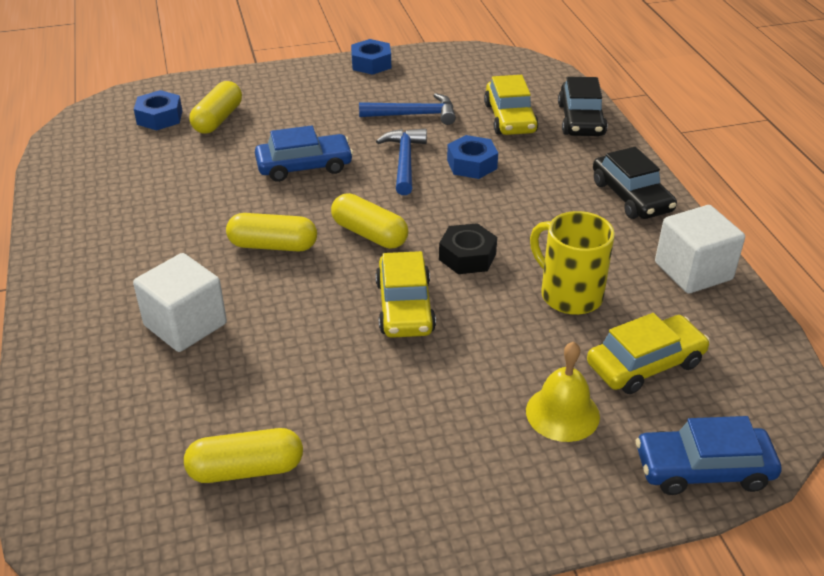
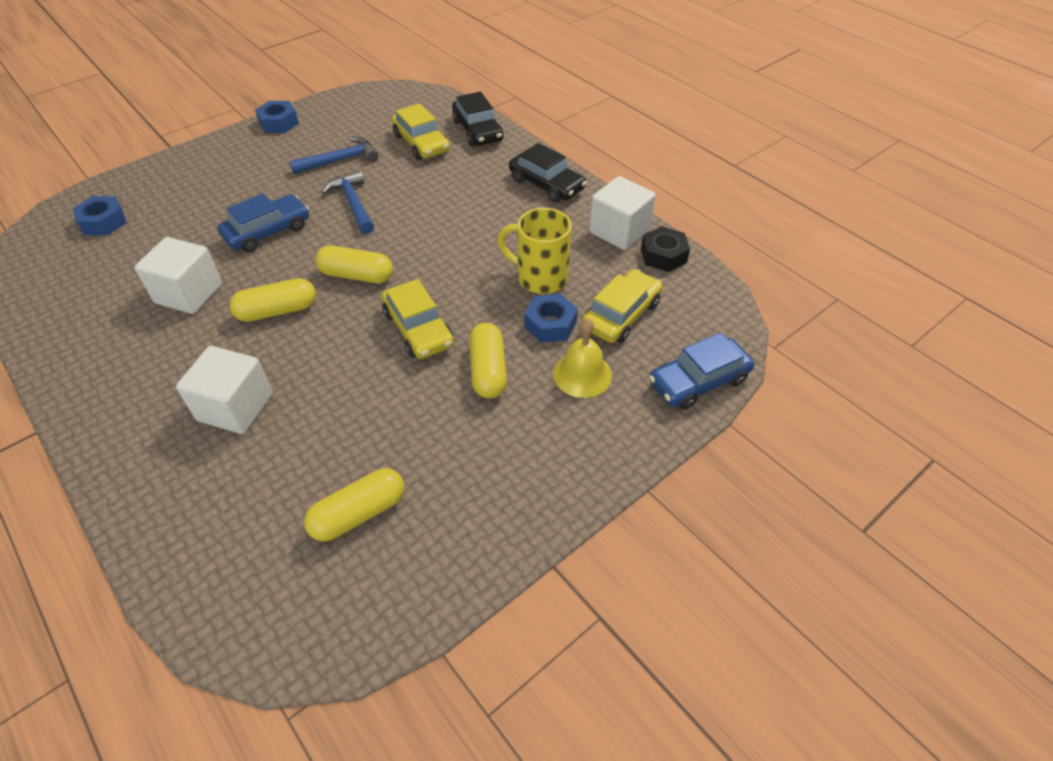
camera: 25 degrees left, 10 degrees up
yellow capsule [190,81,242,134] -> yellow capsule moved to [469,323,507,399]
black nut [439,223,497,274] -> black nut moved to [641,226,690,272]
blue nut [447,135,498,179] -> blue nut moved to [524,294,578,343]
none -> white cube [134,237,222,314]

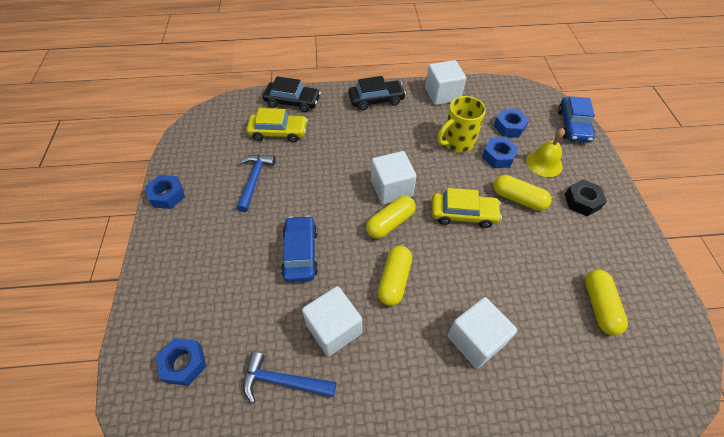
camera: 55 degrees left, 5 degrees up
blue hammer [321,170,374,234] -> blue hammer moved to [243,352,336,403]
yellow car [582,269,663,343] -> blue nut [494,109,529,138]
black nut [641,226,690,272] -> black nut moved to [565,180,607,216]
none -> white cube [371,151,417,204]

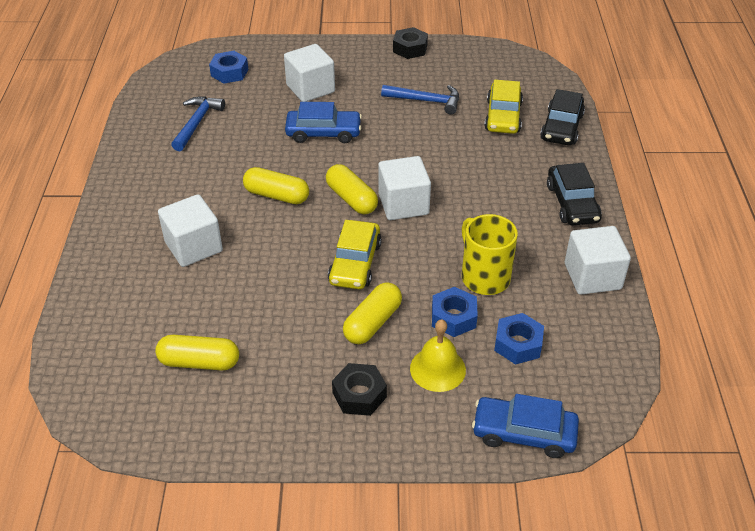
camera: 95 degrees right, 10 degrees down
blue nut [145,175,185,209] -> black nut [393,27,428,59]
white cube [302,286,362,356] -> white cube moved to [284,44,335,102]

